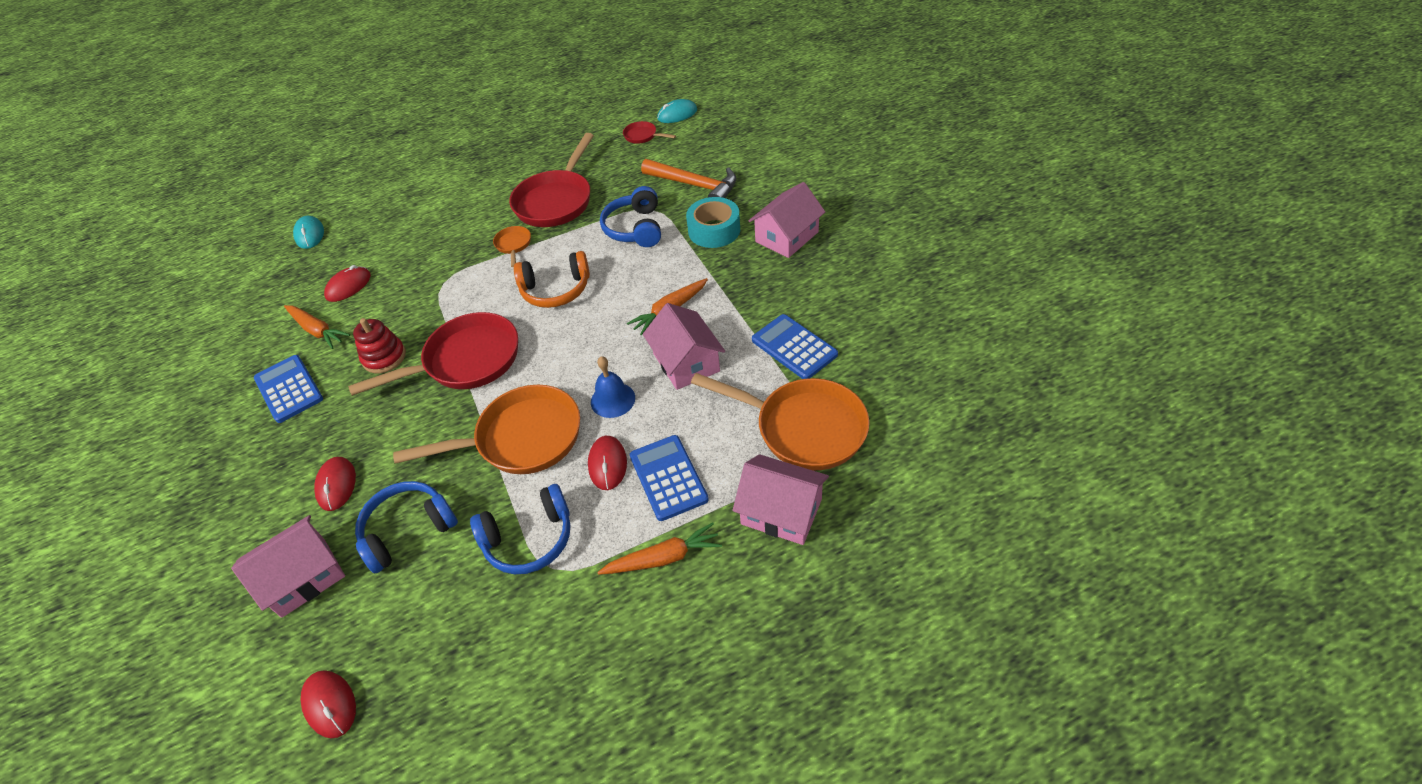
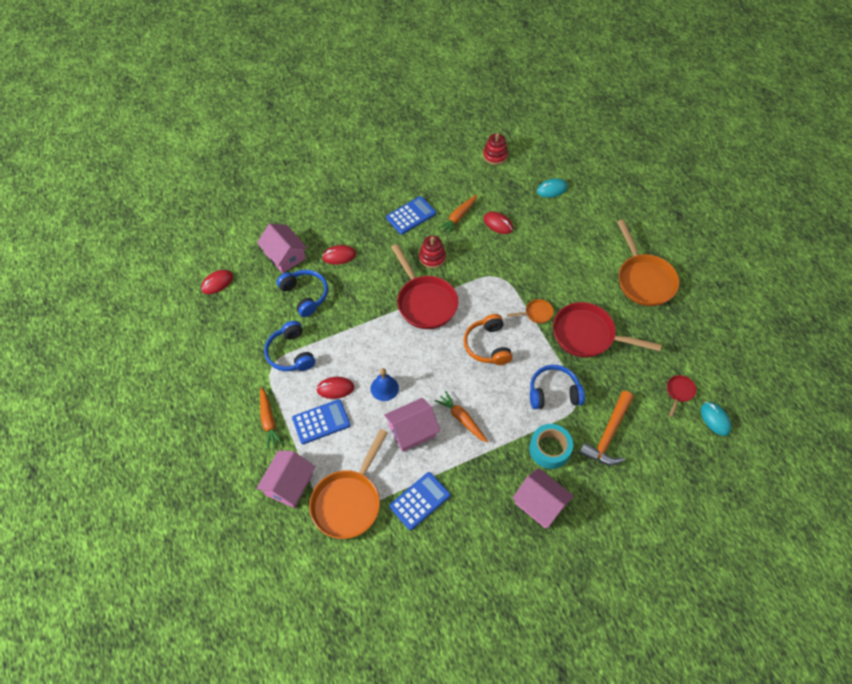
camera: 85 degrees right, 10 degrees up
orange pan [393,385,580,474] -> orange pan moved to [617,220,679,306]
none -> red stacking toy [483,133,508,165]

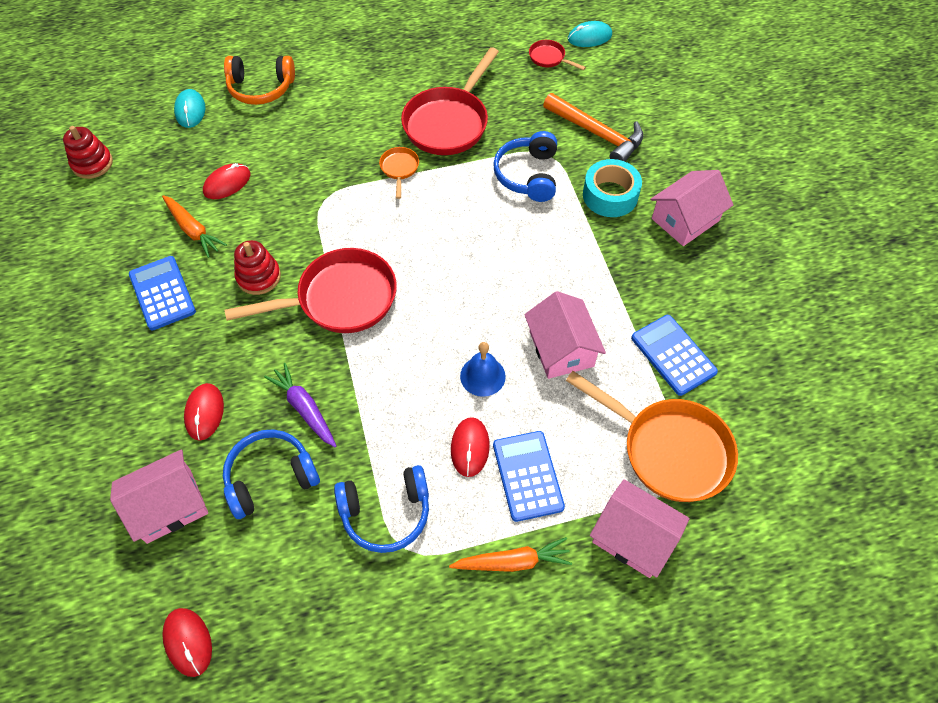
camera: 80 degrees left, 0 degrees up
orange carrot [435,391,488,443] -> none
orange headphones [463,314,512,365] -> orange headphones moved to [224,56,295,105]
orange pan [617,220,679,306] -> none
none -> purple carrot [264,363,337,448]

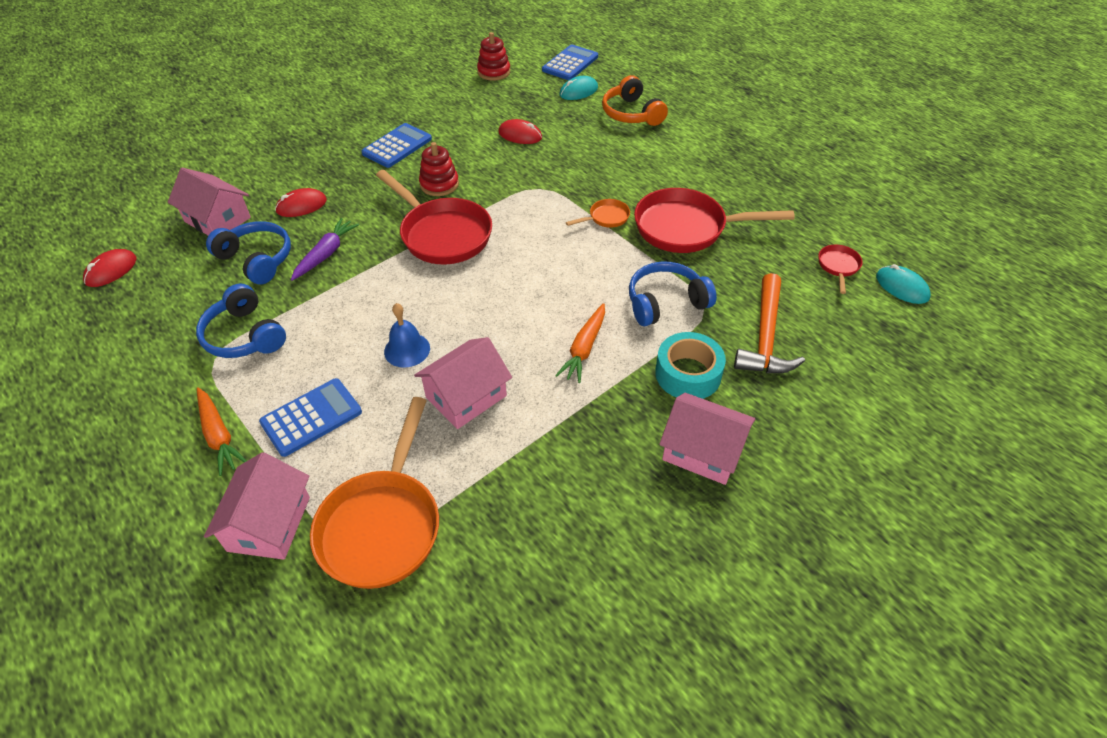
camera: 65 degrees right, 10 degrees down
orange carrot [162,195,227,258] -> orange carrot moved to [555,303,605,383]
red mouse [451,417,490,477] -> none
blue calculator [631,315,718,396] -> blue calculator moved to [542,44,598,80]

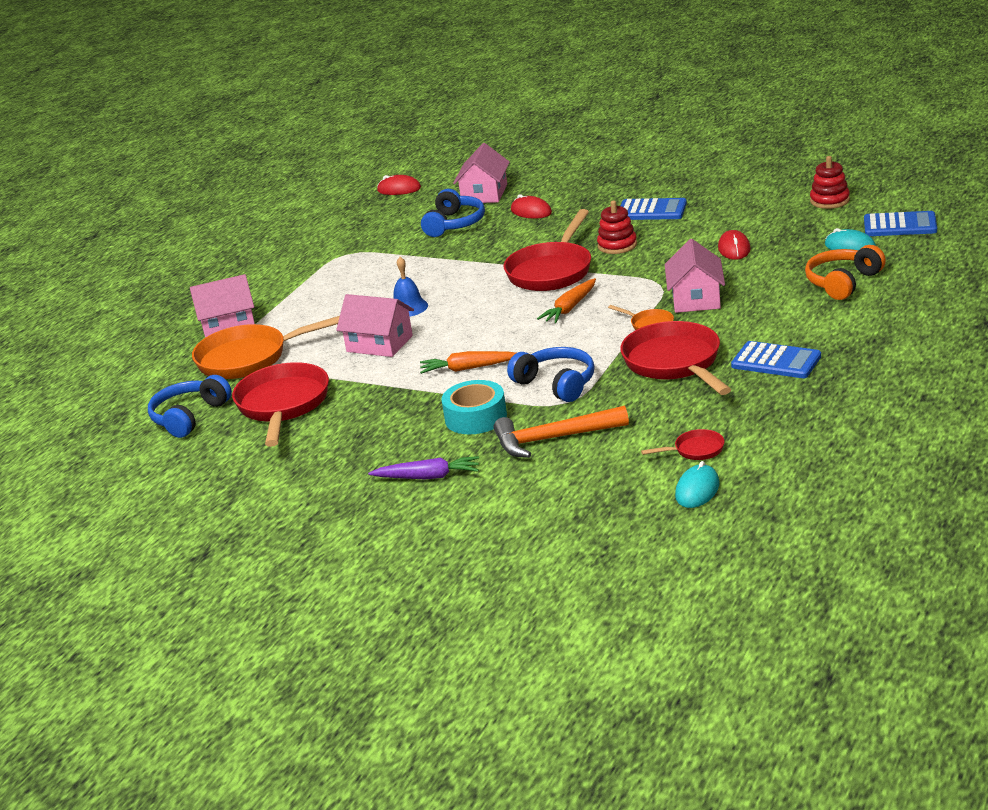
camera: 70 degrees right, 20 degrees down
blue headphones [196,284,286,358] -> blue headphones moved to [148,375,232,438]
orange carrot [197,387,247,476] -> orange carrot moved to [537,278,596,323]
blue calculator [259,378,362,457] -> blue calculator moved to [731,341,821,378]
purple carrot [291,218,359,281] -> purple carrot moved to [368,456,479,479]
pink house [659,393,755,485] -> pink house moved to [665,239,725,313]
none -> red pan [232,362,329,447]

